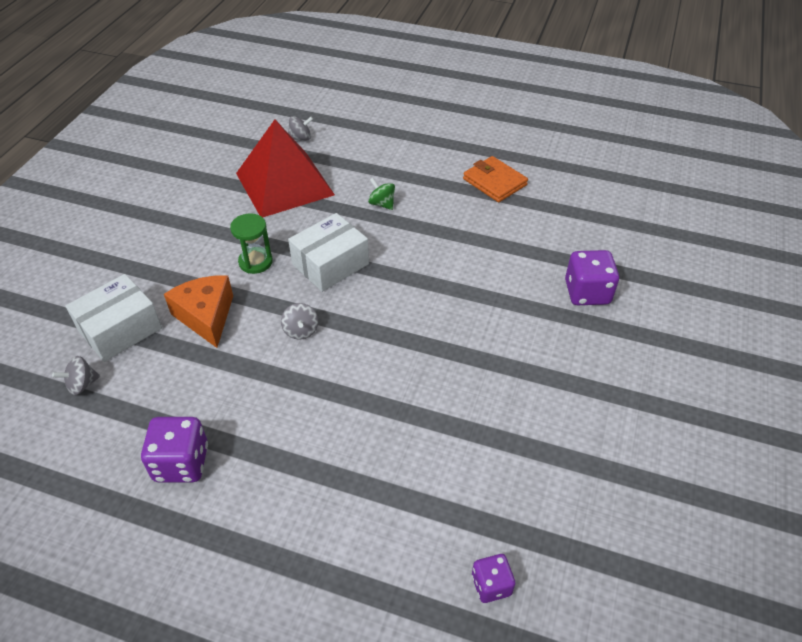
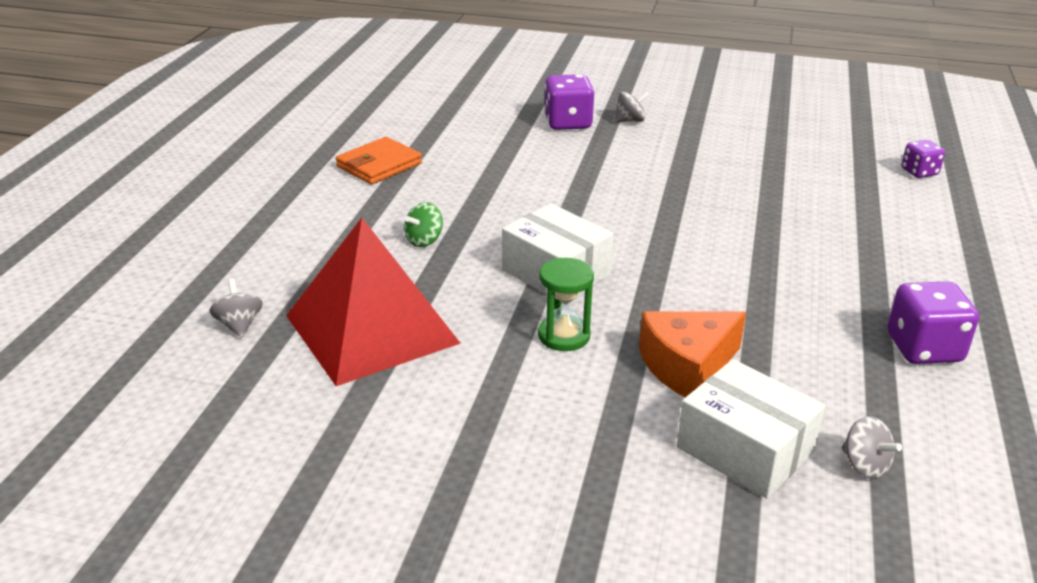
camera: 95 degrees left, 15 degrees down
grey spinning top [281,303,318,340] -> grey spinning top moved to [614,91,650,122]

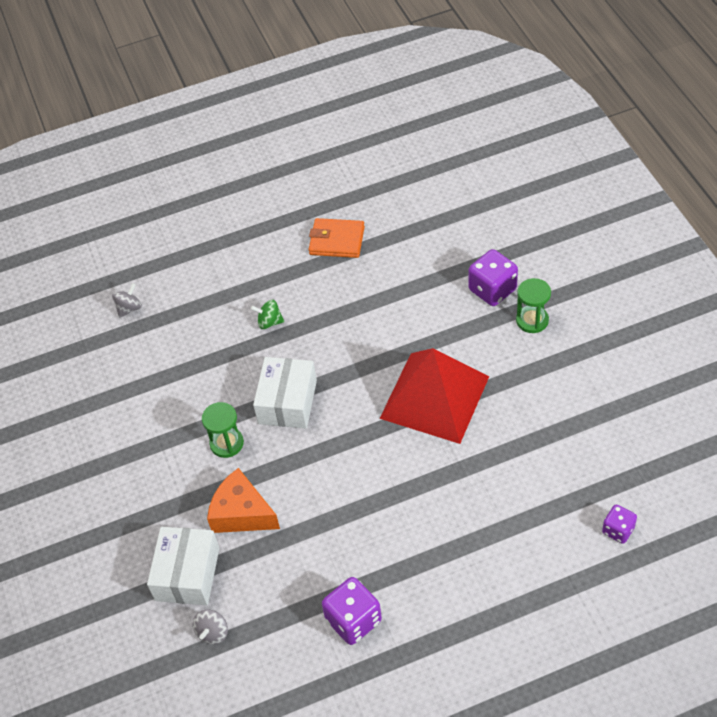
camera: 60 degrees right, 20 degrees up
red pyramid [286,218,461,386] -> red pyramid moved to [380,348,489,444]
grey spinning top [614,91,650,122] -> green hourglass [516,278,551,333]

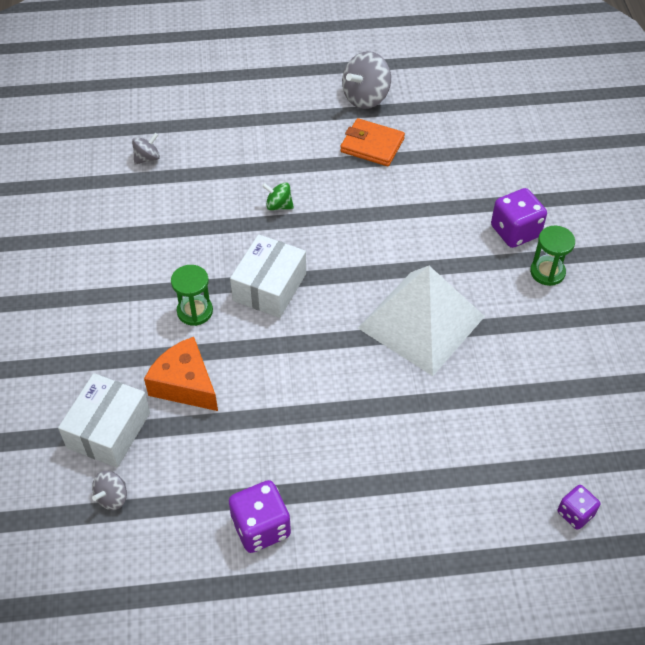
camera: 10 degrees right, 0 degrees up
red pyramid [380,348,489,444] -> white pyramid [358,266,485,376]
none -> grey spinning top [342,51,391,109]

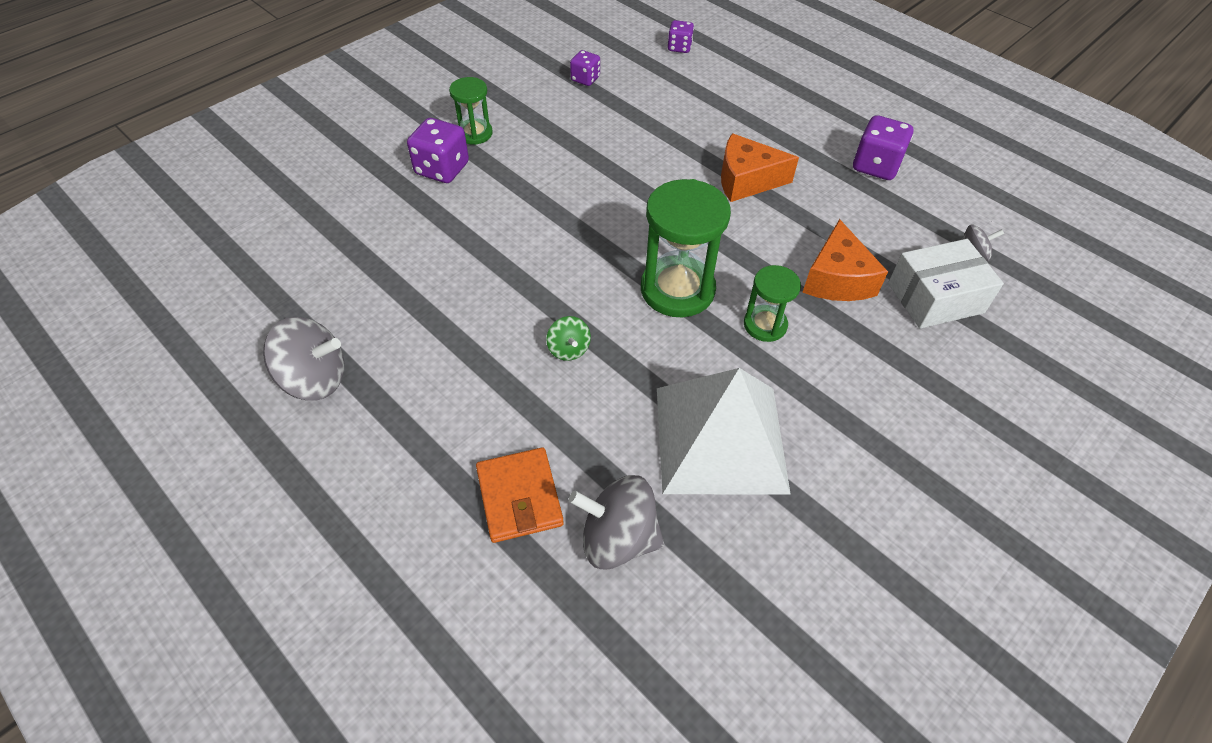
camera: 130 degrees left, 0 degrees up
grey spinning top [132,133,160,165] -> grey spinning top [569,475,664,569], size x1.83
white box [230,234,306,318] -> green hourglass [641,179,731,317]
orange wallet [340,118,405,166] -> orange wallet moved to [476,447,564,543]
white pyramid [358,266,485,376] -> white pyramid moved to [657,368,791,494]
none -> purple dice [570,50,600,86]
none -> orange cheese [721,133,799,202]

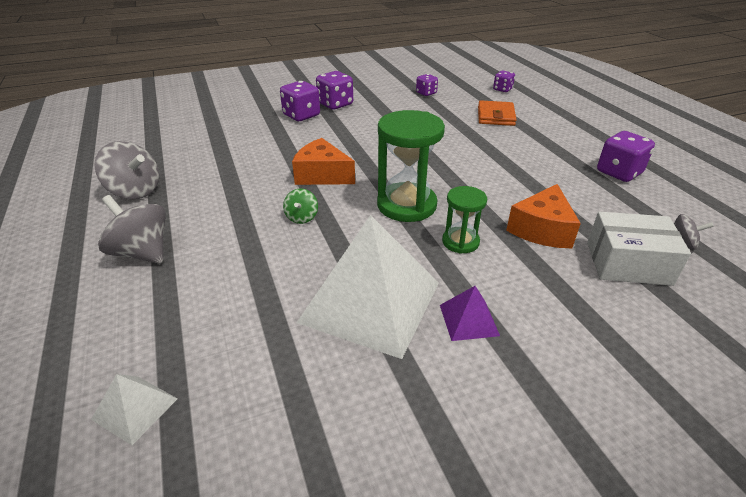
camera: 25 degrees right, 15 degrees down
green hourglass [449,77,493,145] -> purple dice [316,71,353,110]
orange wallet [476,447,564,543] -> orange wallet moved to [478,100,516,126]
grey spinning top [569,475,664,569] -> grey spinning top moved to [98,195,166,264]
orange cheese [721,133,799,202] -> orange cheese moved to [292,138,355,185]
none -> white pyramid [91,374,178,445]
none -> purple pyramid [440,286,500,341]

